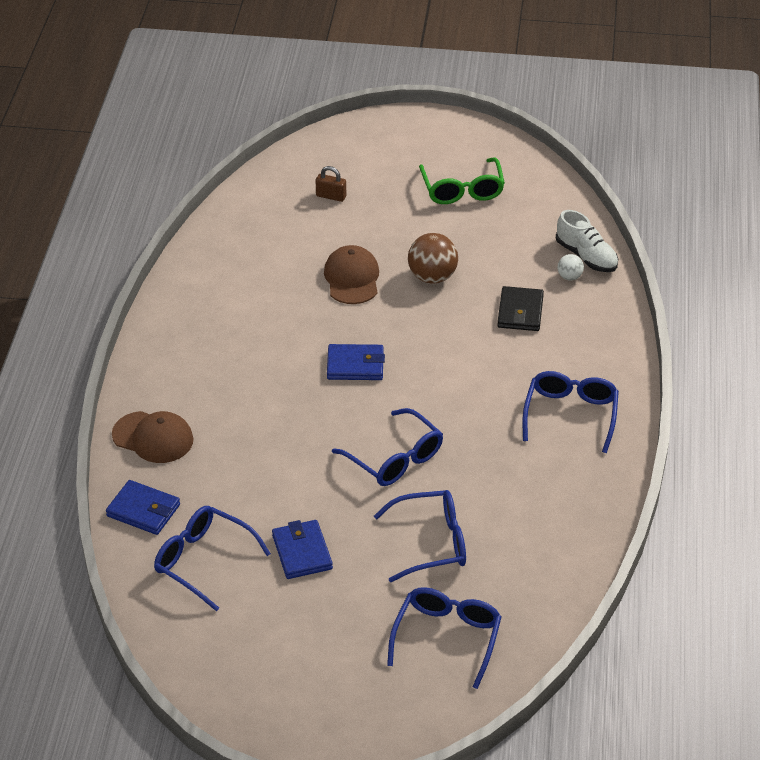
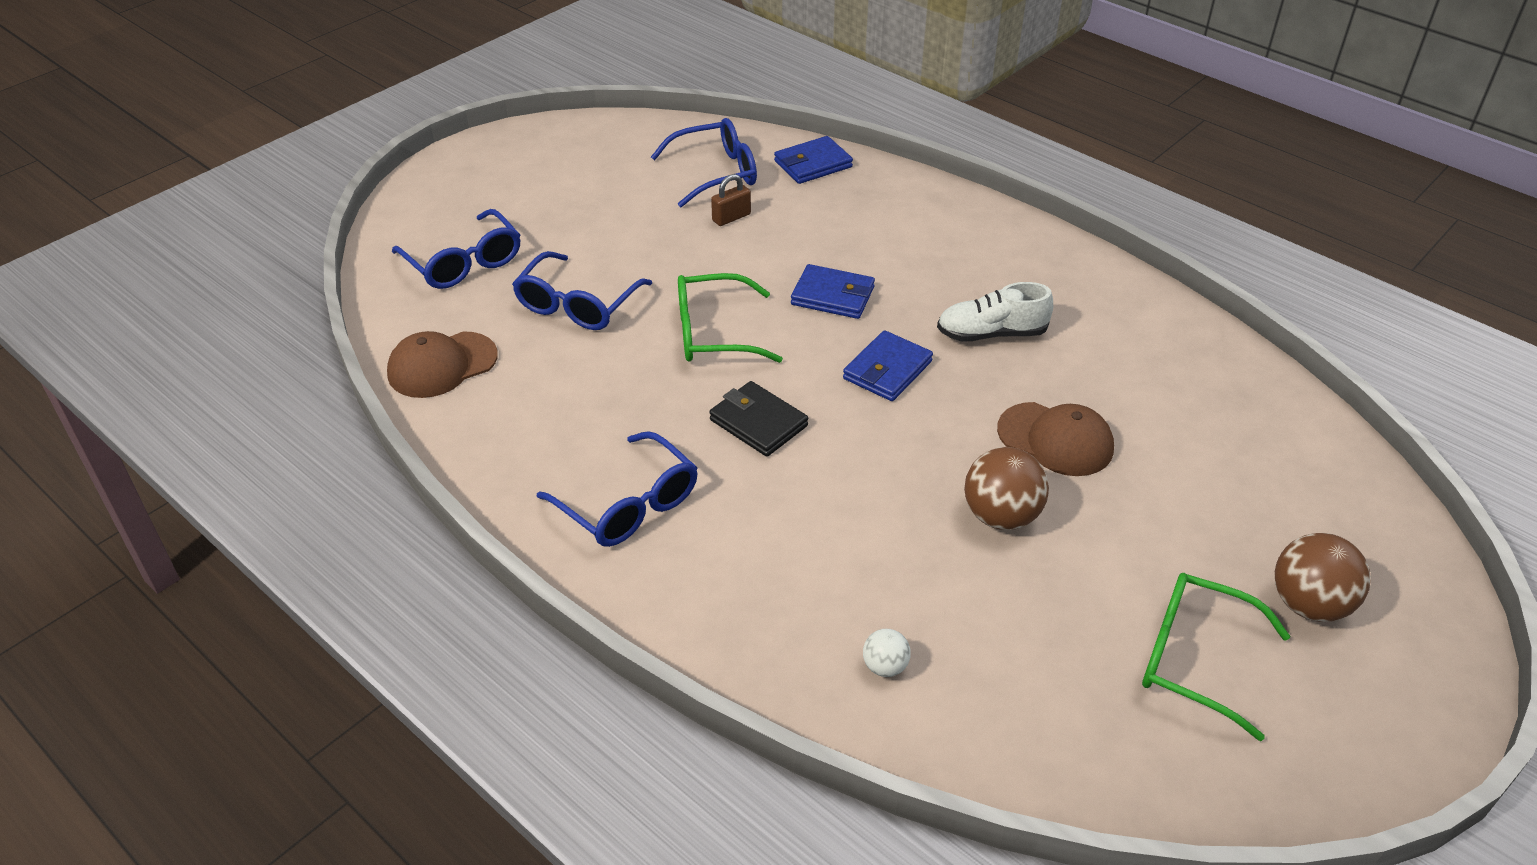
camera: 125 degrees right, 0 degrees up
brown cap [112,411,194,463] -> brown cap moved to [387,331,498,398]
blue wallet [272,520,333,579] -> blue wallet moved to [791,264,875,319]
brown padlock [316,166,346,202] -> brown padlock moved to [711,174,751,226]
blue glasses [332,408,443,486] -> green glasses [678,273,783,363]
black wallet [497,286,544,331] -> black wallet moved to [709,381,808,457]
white shoe [556,210,618,272] -> white shoe moved to [937,282,1053,342]
none -> brown ball [1275,533,1371,622]

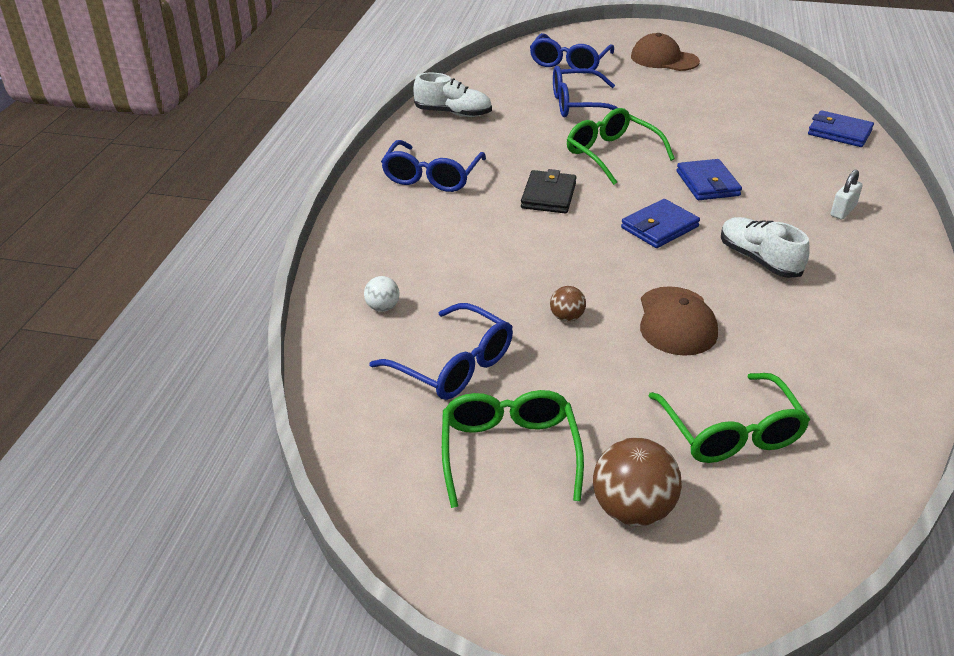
camera: 60 degrees right, 5 degrees down
brown cap [387,331,498,398] -> brown cap moved to [631,33,700,71]
blue glasses [651,118,757,207] -> blue glasses moved to [370,303,513,400]
brown padlock [711,174,751,226] -> none
blue wallet [843,330,933,401] -> blue wallet turned 45 degrees counterclockwise [621,199,700,248]
brown ball [964,447,1049,530] -> brown ball [550,286,586,322], size x0.52
none -> white shoe [413,73,492,117]
none -> green glasses [649,373,810,463]
none -> white padlock [830,170,863,220]

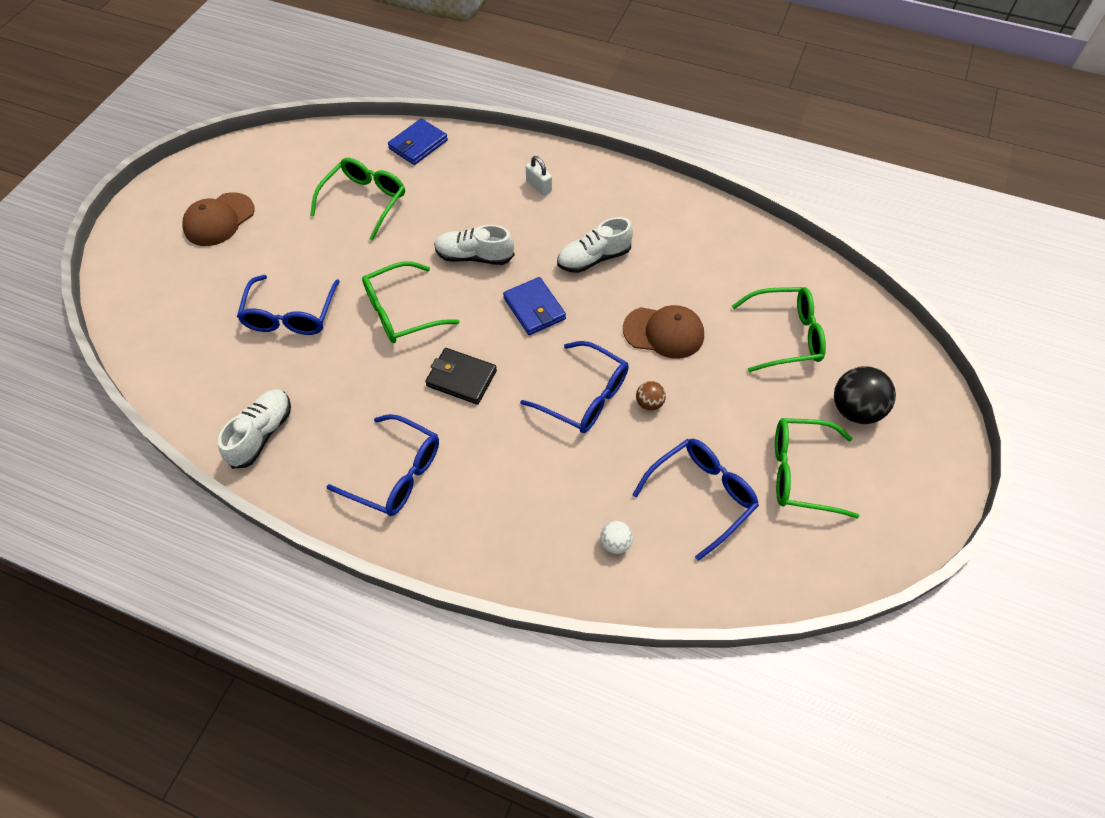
camera: 80 degrees left, 20 degrees up
blue glasses [530,33,614,70] -> blue glasses moved to [520,341,629,433]
brown ball [593,437,682,526] -> black ball [834,366,896,424]
blue wallet [676,159,742,200] -> white shoe [434,225,514,265]
none -> green glasses [310,158,405,241]

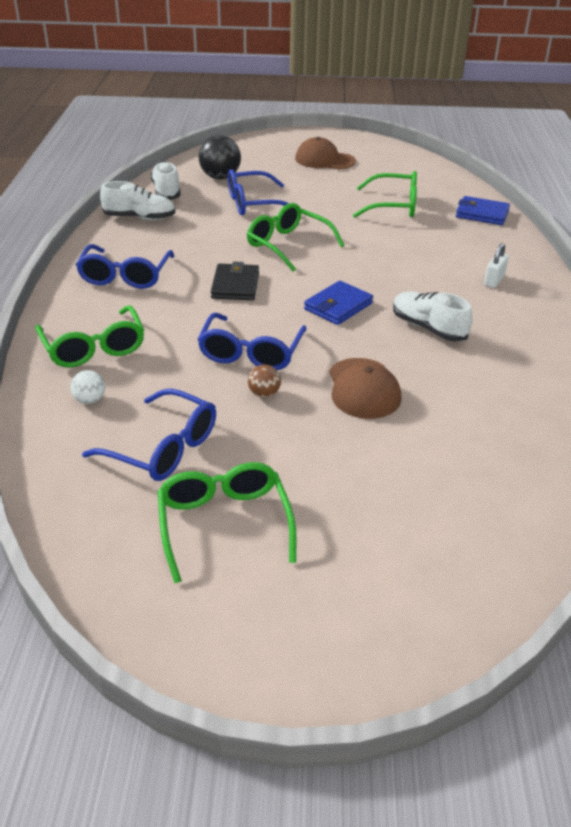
camera: 70 degrees right, 20 degrees down
white shoe [434,225,514,265] -> white shoe moved to [151,161,181,200]
green glasses [732,287,826,372] -> green glasses moved to [35,305,144,368]
black ball [834,366,896,424] -> black ball moved to [199,135,241,179]

